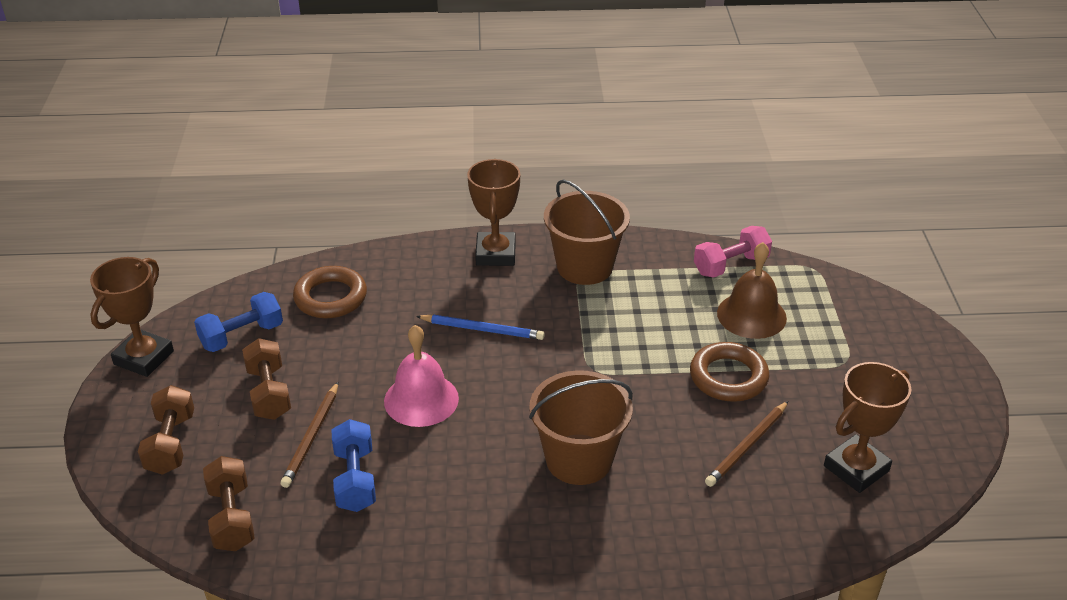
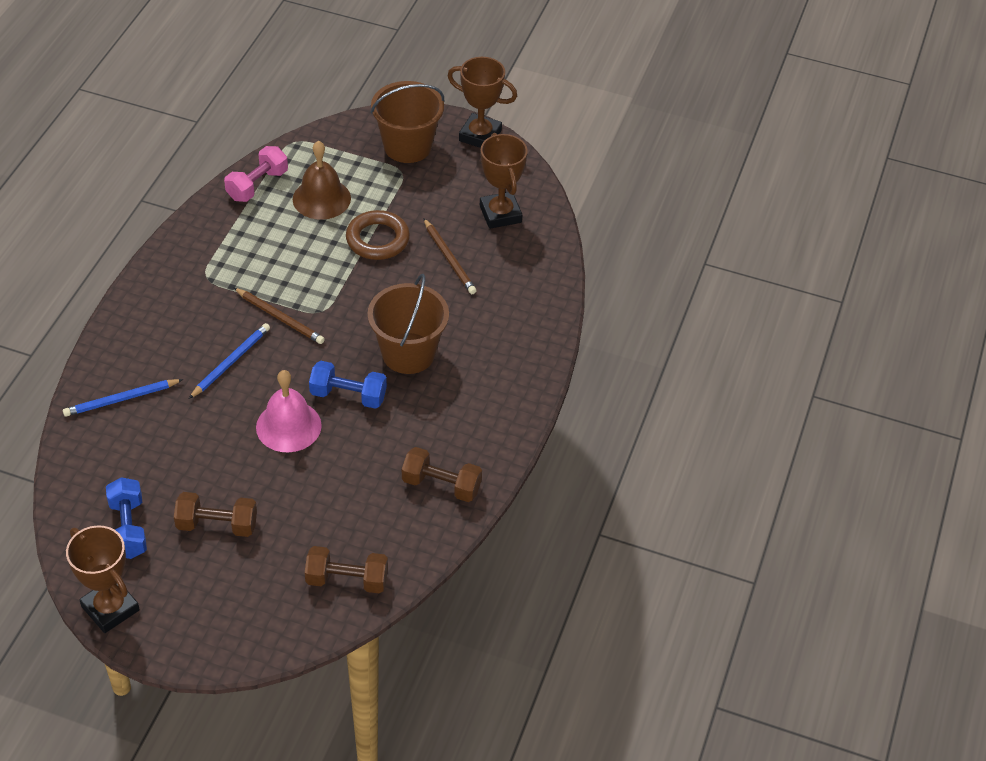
camera: 70 degrees left, 10 degrees up
brown dumbbell [138,385,194,475] -> brown dumbbell moved to [402,447,482,502]
brown pencil [280,382,338,488] -> brown pencil moved to [234,288,325,344]
brown ring [293,266,367,318] -> none
blue dumbbell [332,419,376,512] -> blue dumbbell moved to [309,361,387,409]
brown trophy [467,159,520,266] -> brown trophy moved to [448,57,517,148]
brown bucket [544,179,630,285] -> brown bucket moved to [371,81,444,163]
pink dumbbell [694,226,772,278] -> pink dumbbell turned 45 degrees clockwise [224,146,288,202]
none -> blue pencil [63,379,183,416]

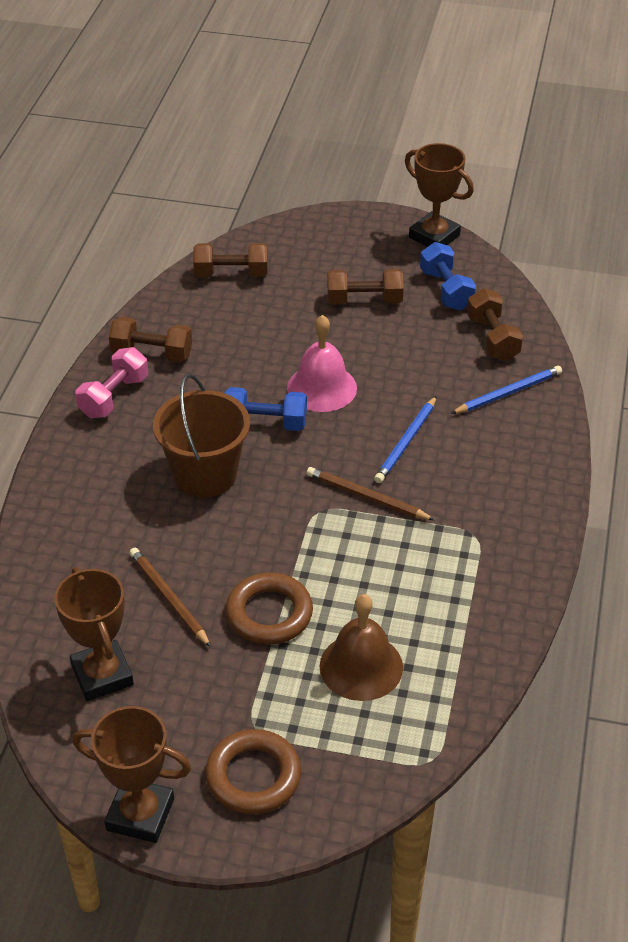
camera: 175 degrees right, 5 degrees down
pink dumbbell [224,146,288,202] -> pink dumbbell moved to [75,347,148,418]
brown bucket [371,81,444,163] -> brown ring [205,729,301,815]
none -> brown dumbbell [467,288,523,361]

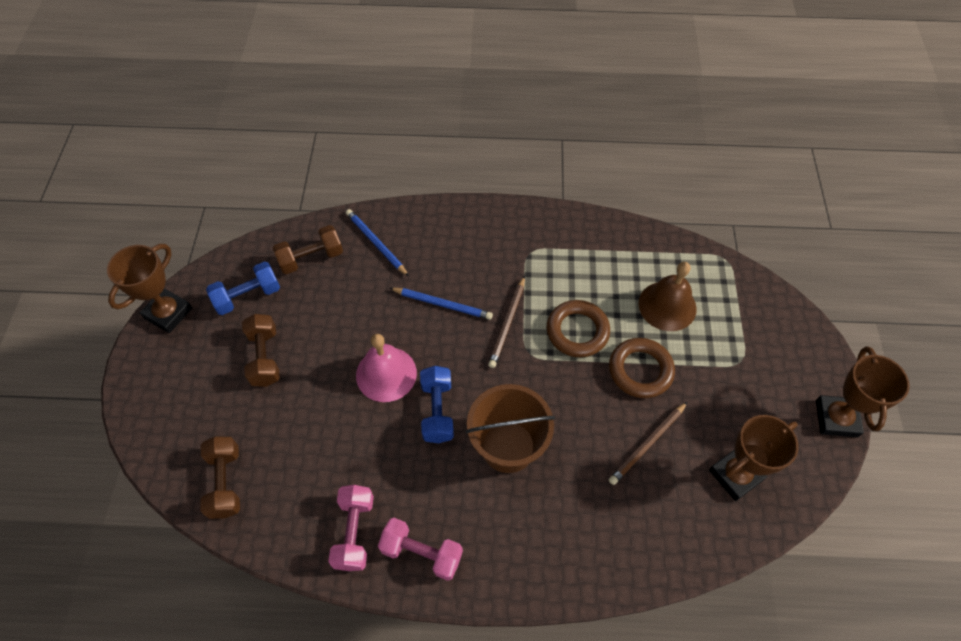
camera: 100 degrees left, 15 degrees up
brown dumbbell [109,317,192,362] -> pink dumbbell [328,485,374,571]
brown ring [205,729,301,815] -> brown ring moved to [547,300,610,357]

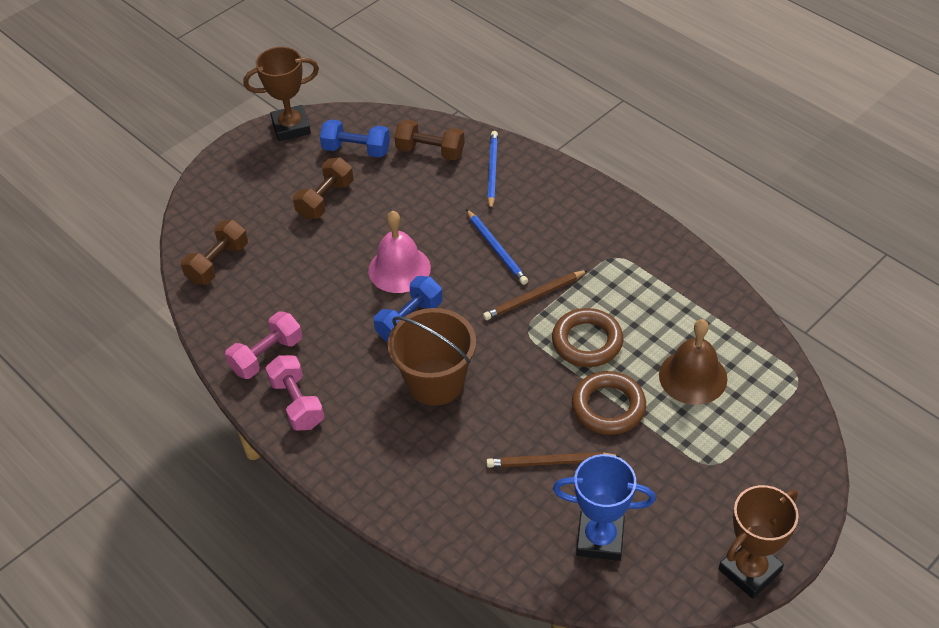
camera: 45 degrees right, 10 degrees down
brown trophy [709,415,799,501] -> blue trophy [553,454,656,561]

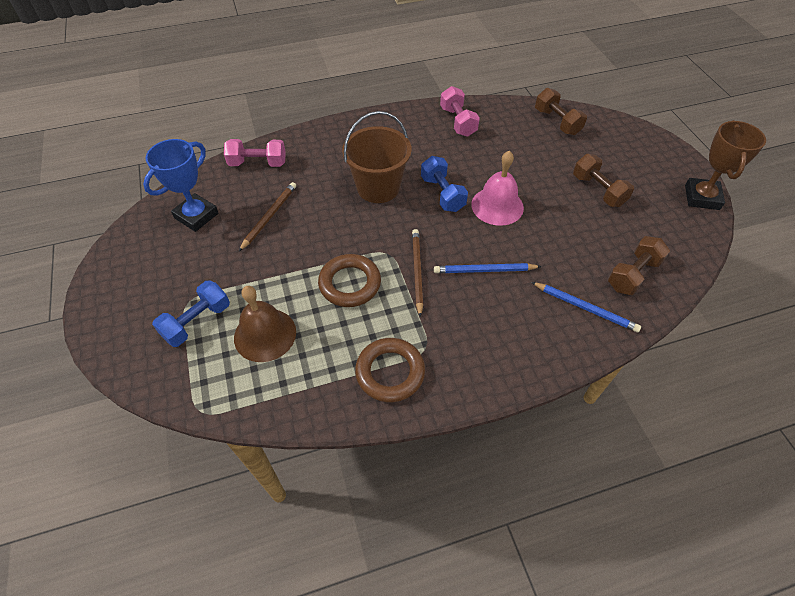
camera: 115 degrees right, 5 degrees up
pink dumbbell [265,355,324,431] -> pink dumbbell moved to [224,139,286,167]
blue dumbbell [320,119,390,158] -> blue dumbbell moved to [152,281,230,347]
brown ring [572,371,646,435] -> brown ring moved to [355,338,425,402]
brown trophy [719,485,799,599] -> none

